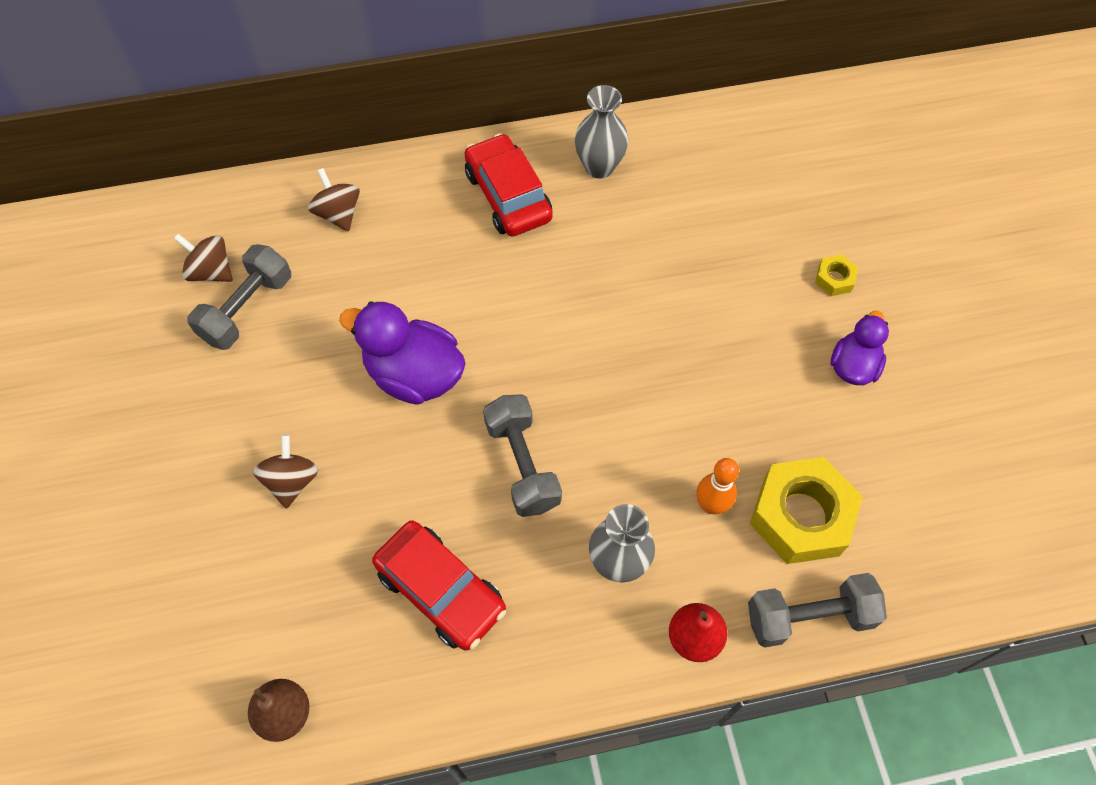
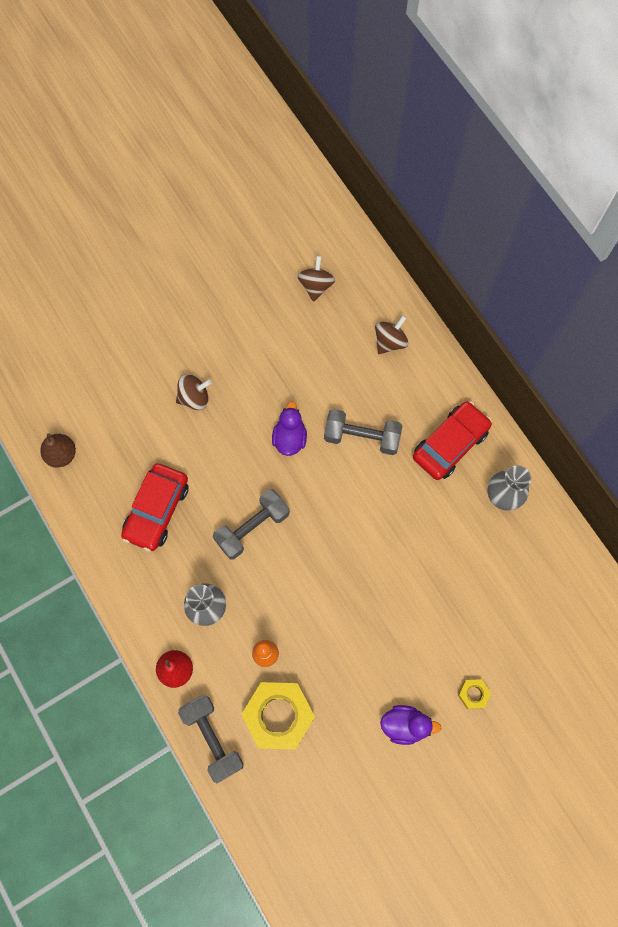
camera: 70 degrees right, 10 degrees up
grey dumbbell [187,244,291,350] -> grey dumbbell moved to [324,409,403,455]
purple duck [339,301,466,405] -> purple duck [272,401,307,456], size x0.62

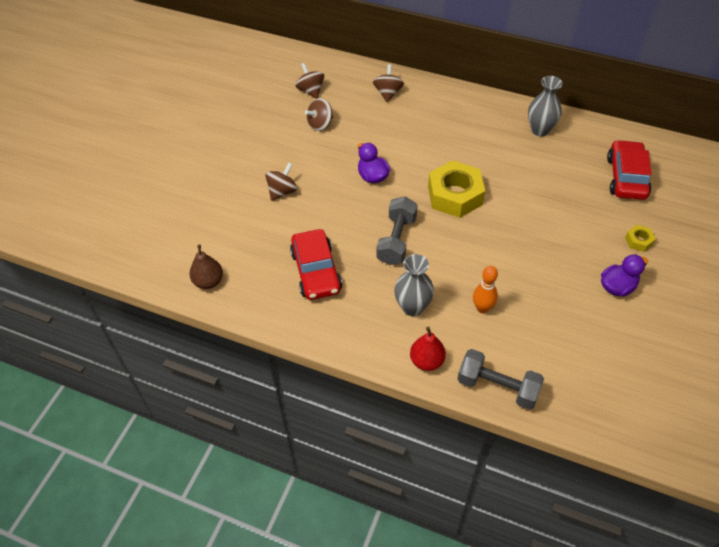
camera: 35 degrees left, 20 degrees down
yellow nut [241,682,315,750] -> yellow nut moved to [428,160,485,218]
grey dumbbell [324,409,403,455] -> none
red car [413,401,492,480] -> red car moved to [607,140,652,200]
none -> brown spinning top [305,98,333,131]

